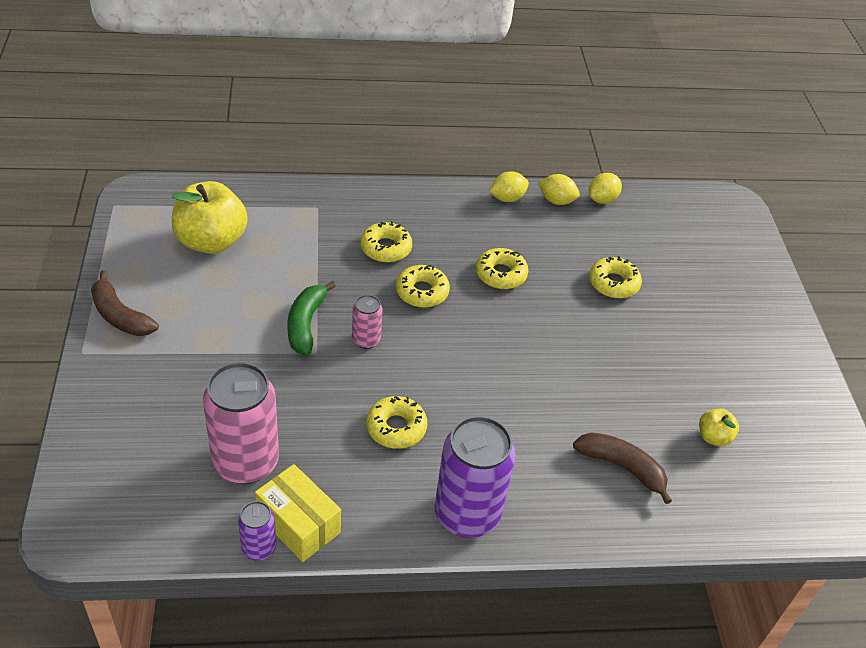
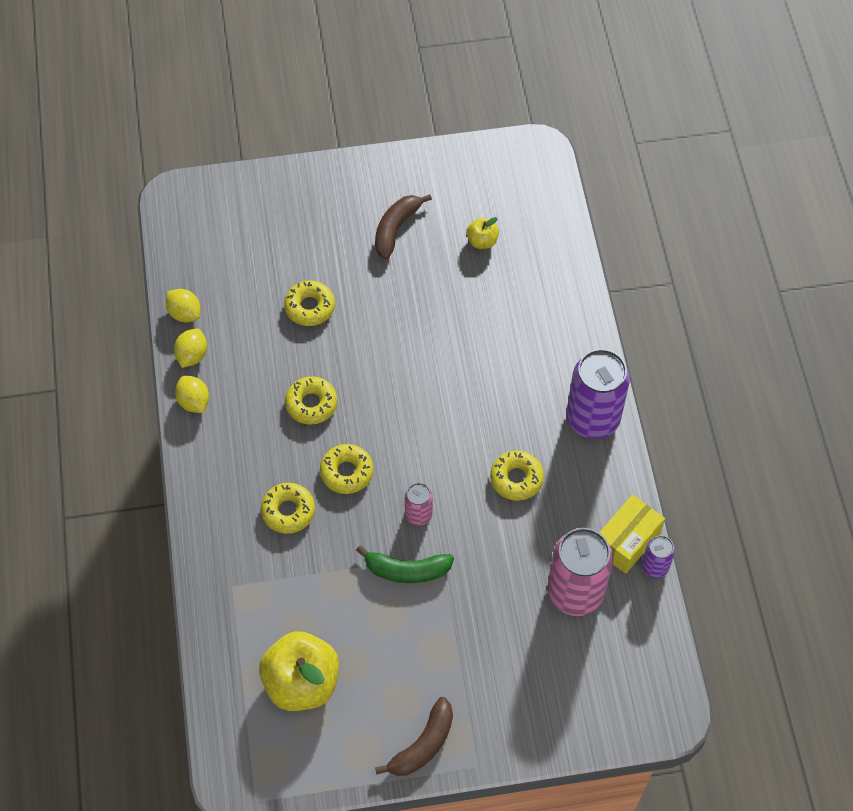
camera: 90 degrees left, 15 degrees up
brown banana [573,432,672,504] -> brown banana moved to [375,194,432,259]

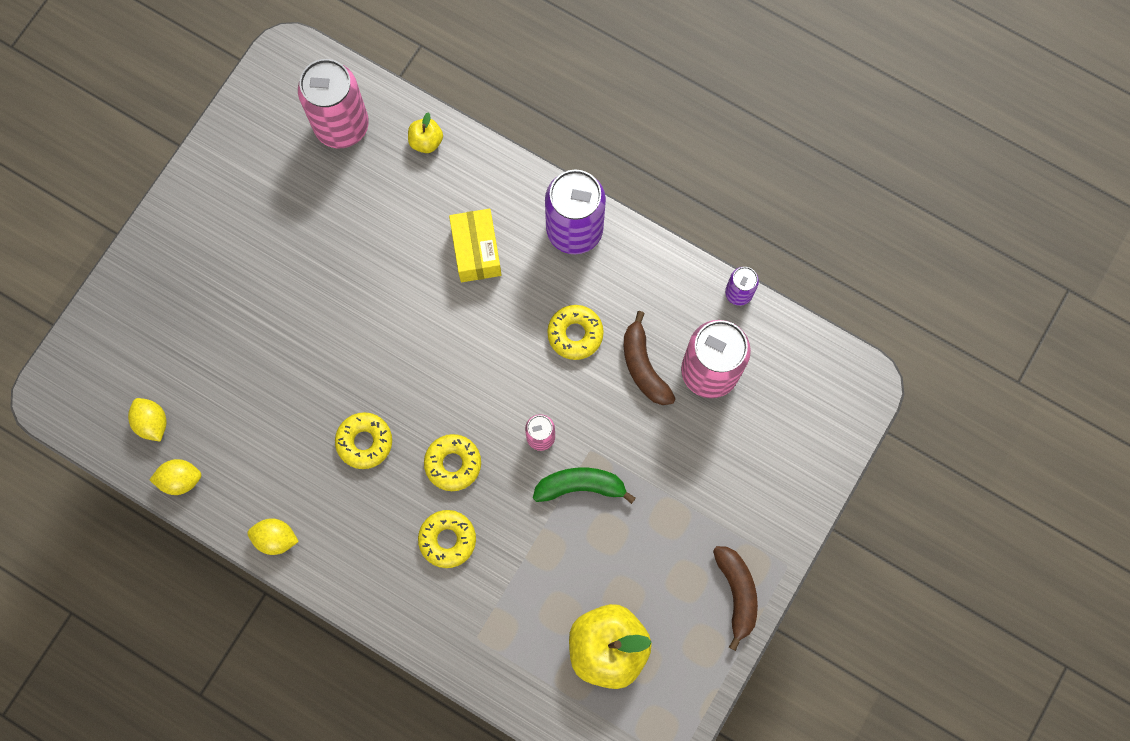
camera: 50 degrees left, 15 degrees up
yellow lemon [174,328,207,368] -> yellow lemon moved to [128,398,167,442]
yellow donut [284,280,335,326] -> none
green banana [356,545,454,583] -> green banana turned 135 degrees counterclockwise [533,468,636,504]
brown banana [375,194,432,259] -> brown banana moved to [624,311,676,405]
yellow apple [466,217,499,249] -> yellow apple moved to [408,112,443,153]
yellow box [599,495,665,574] -> yellow box moved to [449,209,502,282]
none -> pink can [298,59,369,149]

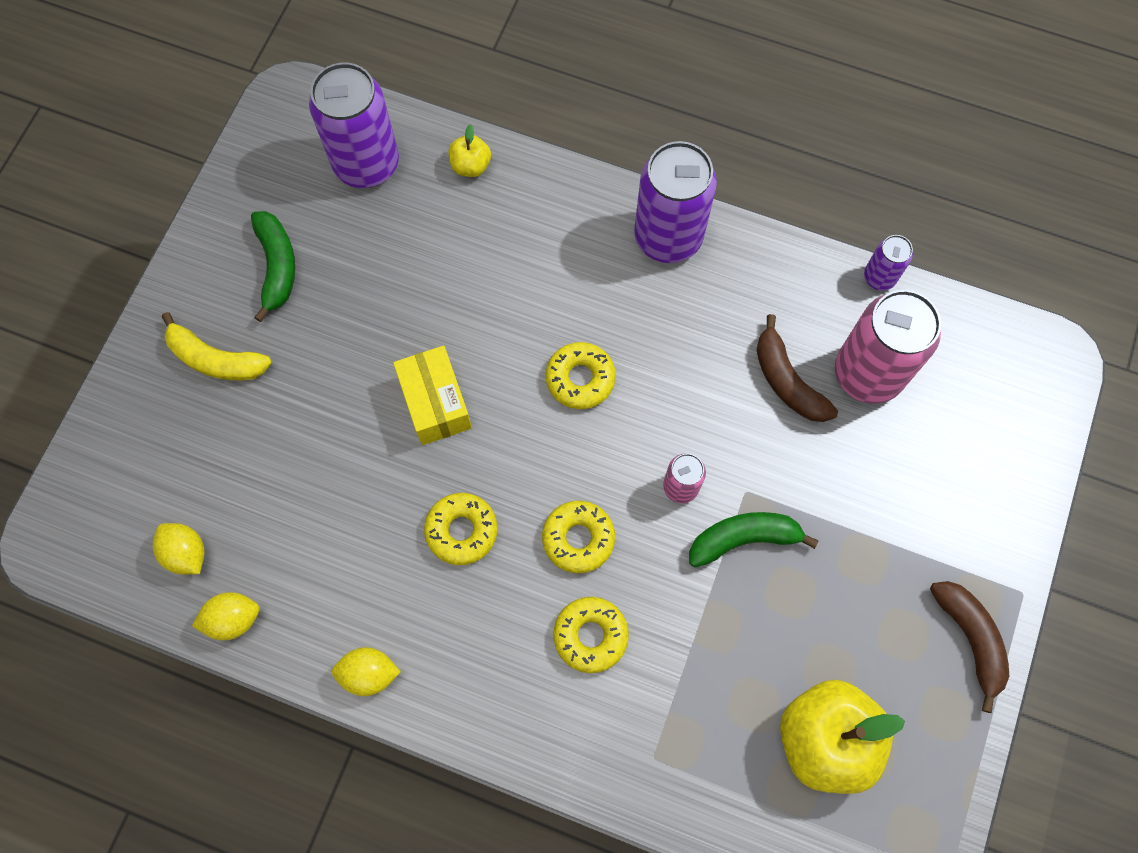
camera: 10 degrees left, 5 degrees down
pink can [298,59,369,149] -> purple can [309,63,399,188]
yellow box [449,209,502,282] -> yellow box moved to [393,346,472,445]
yellow donut [547,305,604,360] -> yellow donut moved to [546,342,616,409]
none -> yellow banana [162,312,271,381]
none -> green banana [251,211,295,322]

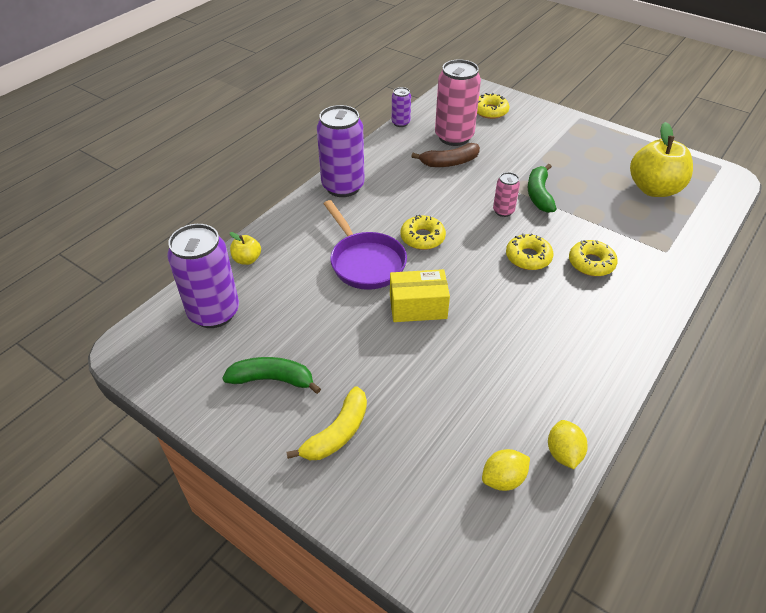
camera: 75 degrees left, 25 degrees down
yellow lemon [331,647,401,696] -> none
yellow donut [424,493,497,565] -> yellow donut moved to [477,93,510,119]
brown banana [930,581,1009,713] -> none
none -> purple pan [324,200,407,290]

